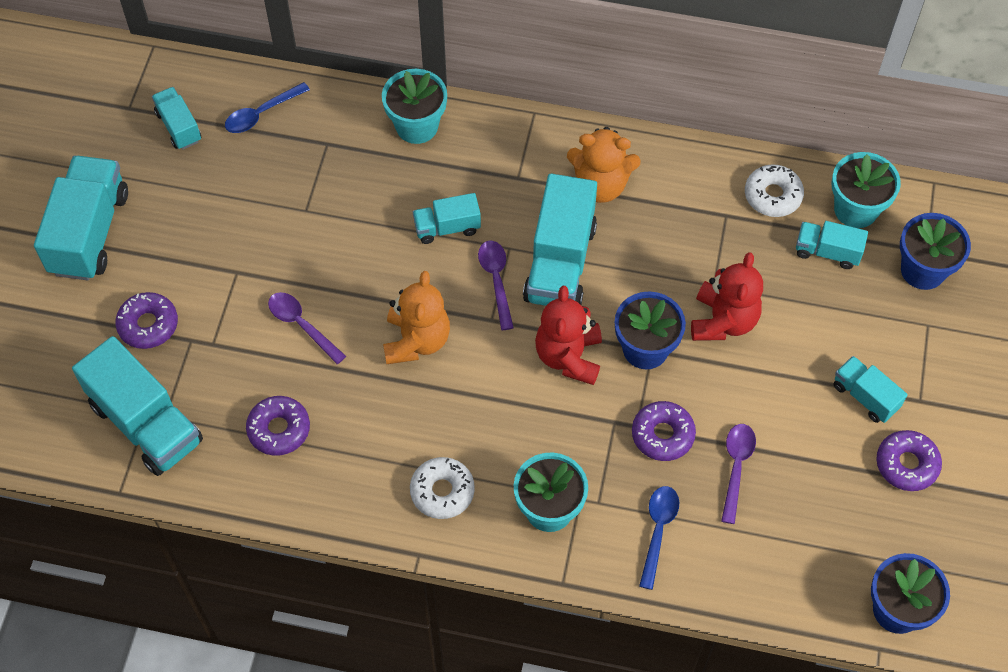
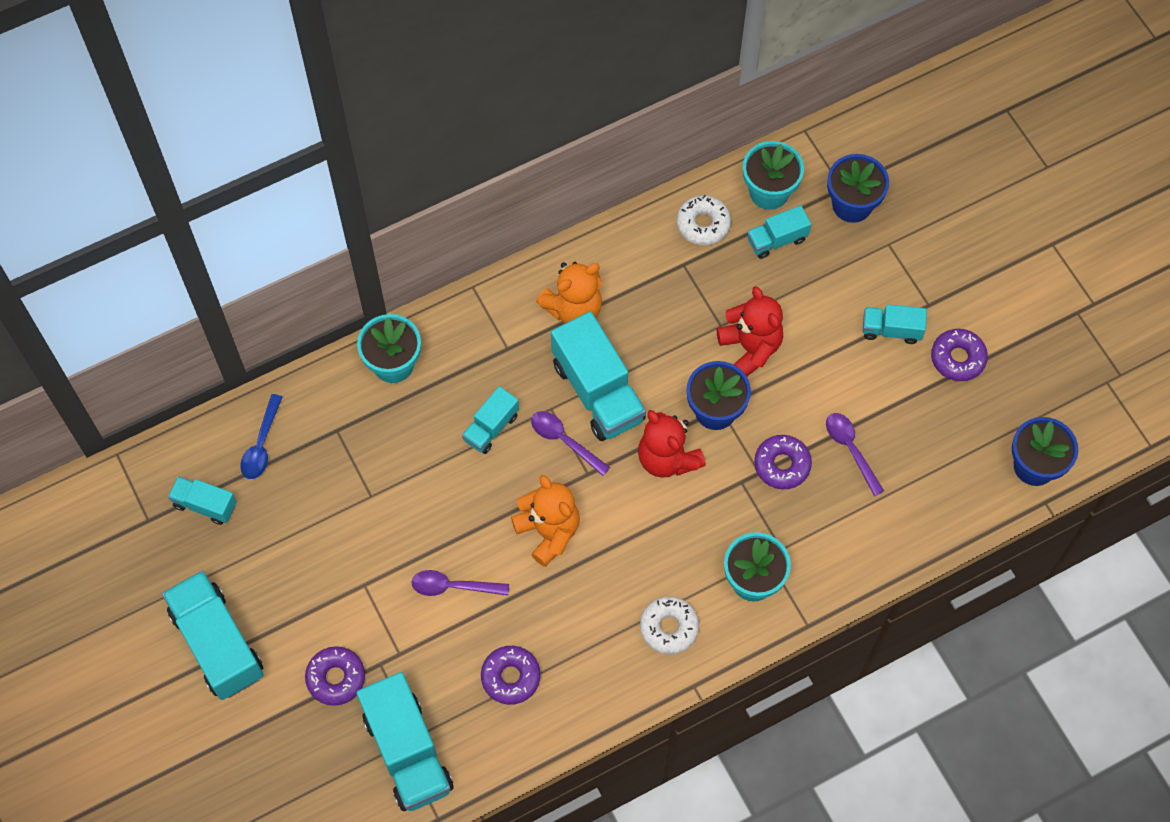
camera: 40 degrees left, 5 degrees up
turquoise truck [72,336,203,476] -> turquoise truck turned 60 degrees clockwise [356,672,454,811]
blue spoon [639,486,679,590] -> none

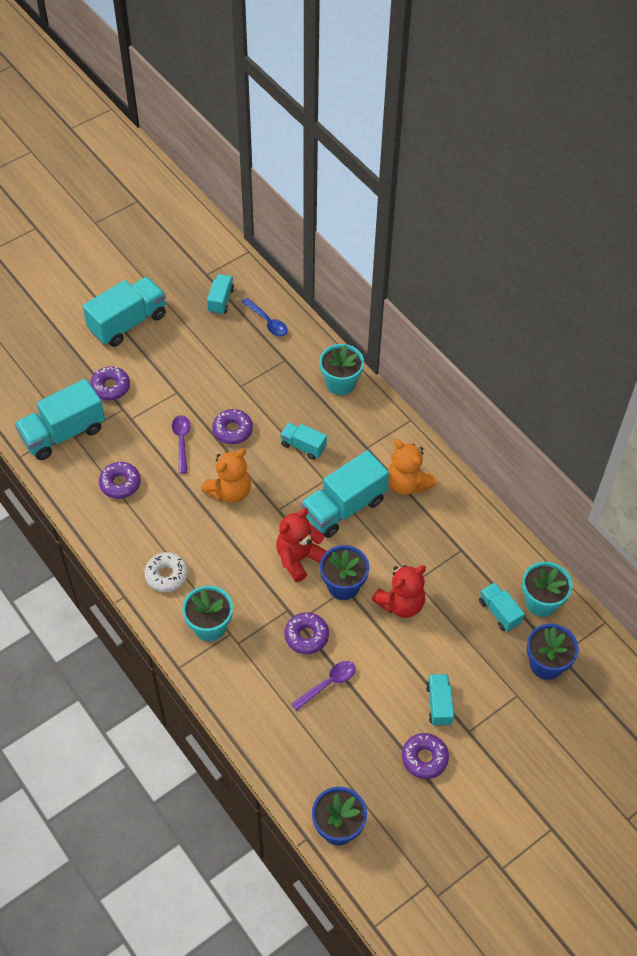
camera: 80 degrees right, 10 degrees down
blue spoon [240,394,282,479] -> blue spoon turned 135 degrees counterclockwise [242,298,288,337]
purple spoon [531,411,610,476] -> none
white donut [677,195,731,245] -> none
none -> purple donut [212,409,253,444]

